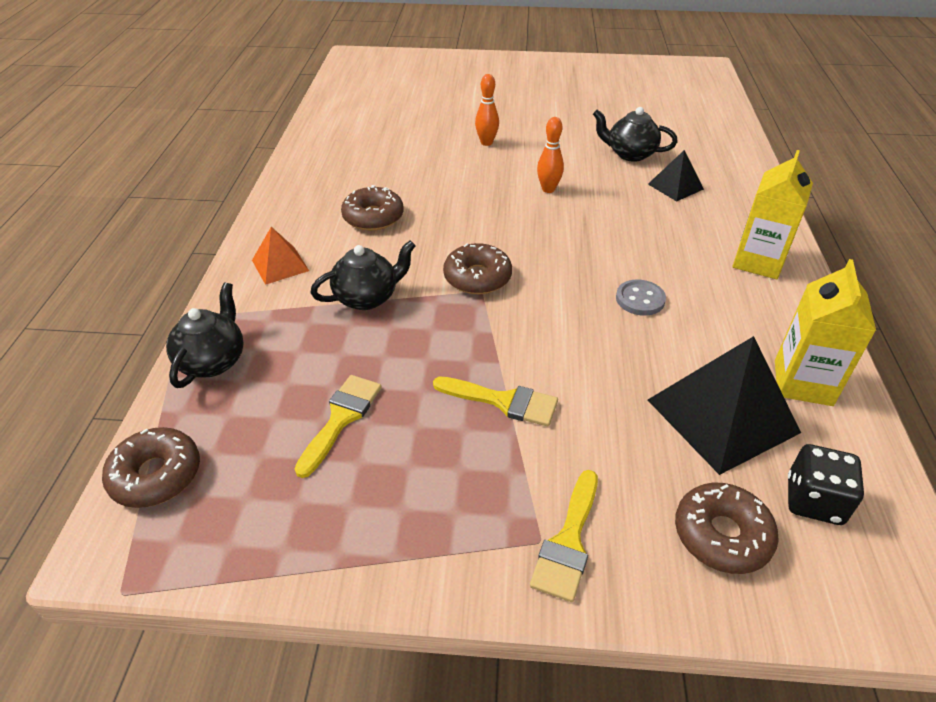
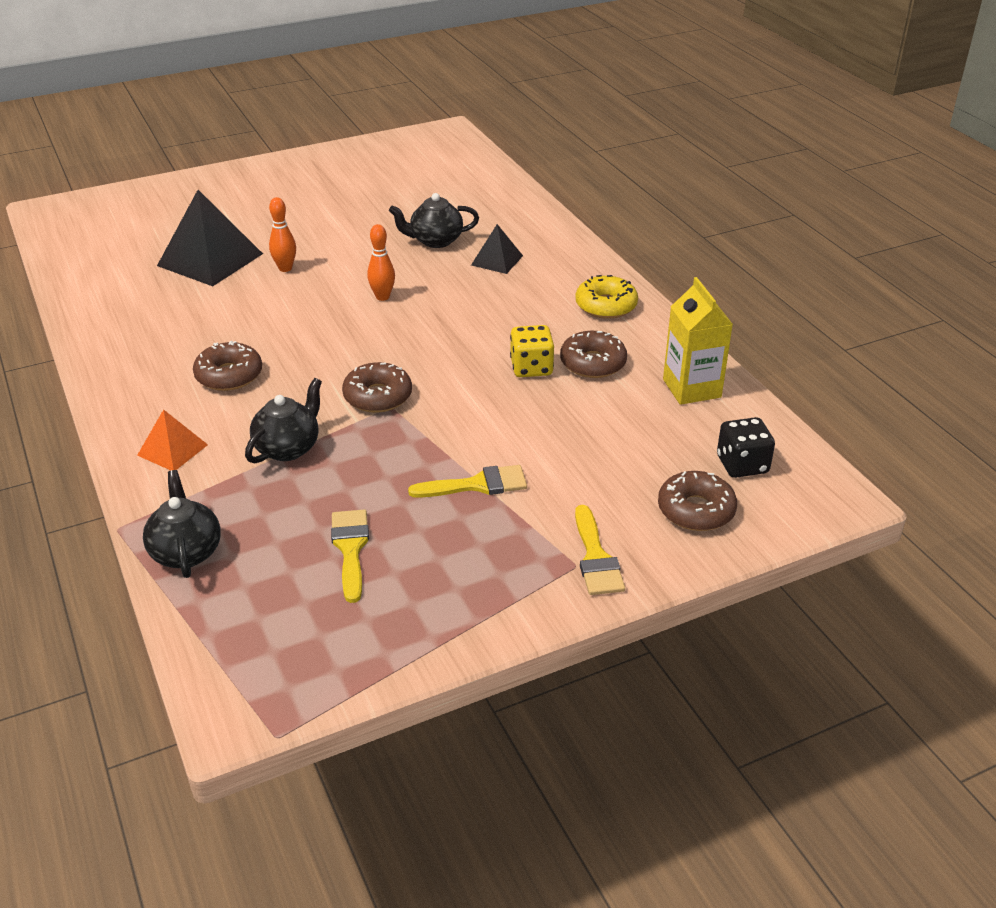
camera: 30 degrees left, 5 degrees down
brown donut [102,427,200,508] -> brown donut moved to [560,331,627,378]
grey button [616,279,666,316] -> yellow dice [510,325,554,377]
black pyramid [648,336,801,475] -> black pyramid moved to [157,190,263,286]
yellow carton [732,150,813,279] -> yellow donut [575,275,638,319]

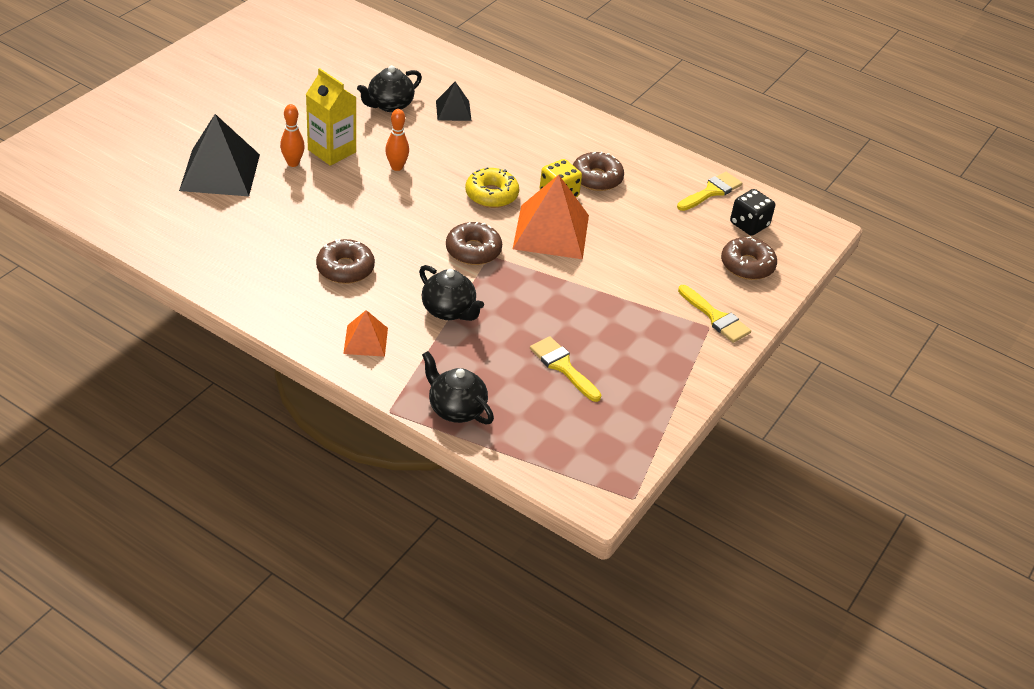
camera: 35 degrees left, 5 degrees up
black teapot [245,378,322,463] -> black teapot turned 135 degrees clockwise [419,265,484,321]
yellow brush [408,465,527,498] -> yellow brush moved to [677,172,742,211]
yellow donut [575,275,638,319] -> yellow donut moved to [465,167,519,208]
yellow carton [663,277,733,405] -> yellow carton moved to [306,68,356,166]
none -> orange pyramid [513,175,589,259]

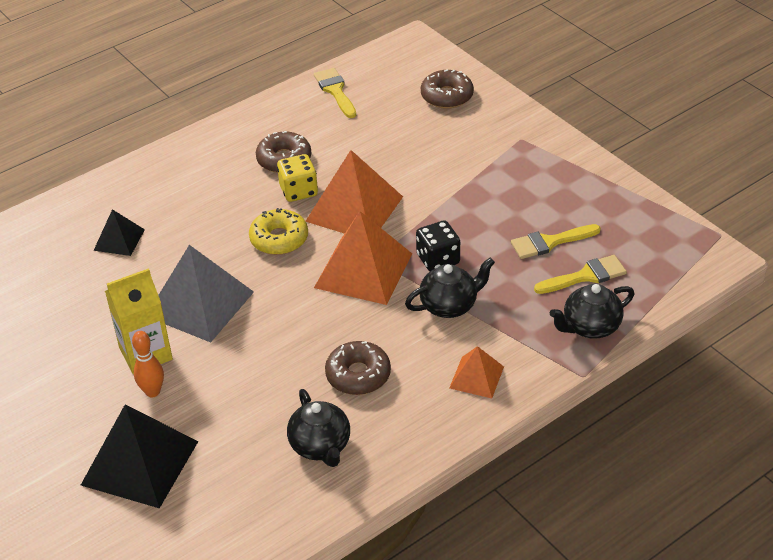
camera: 65 degrees left, 0 degrees up
black teapot [357,65,422,112] -> black teapot moved to [287,389,350,467]
orange bowling pin [385,109,409,171] -> grey pyramid [158,245,254,343]
brown donut [446,222,502,265] -> orange pyramid [314,211,412,305]
yellow brush [678,285,751,343] -> yellow brush moved to [534,255,627,294]
black dice [730,189,775,236] -> black dice moved to [416,220,460,271]

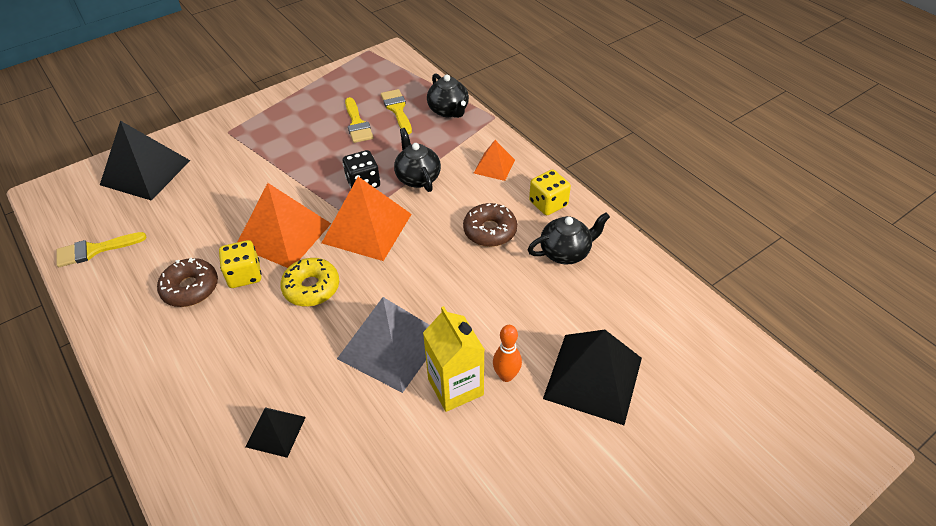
camera: 90 degrees left, 5 degrees up
brown donut [421,69,474,109] -> black pyramid [100,121,190,201]
none -> yellow dice [529,169,571,215]

